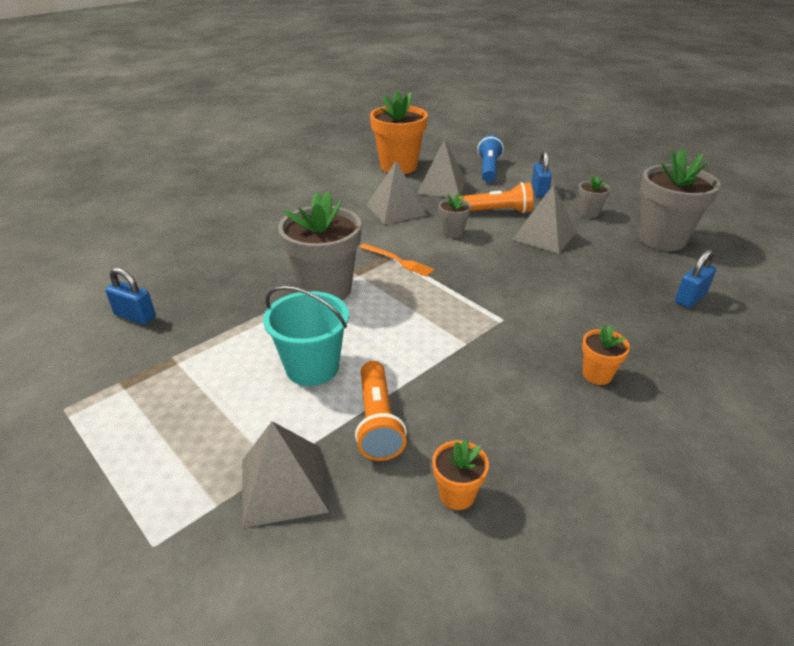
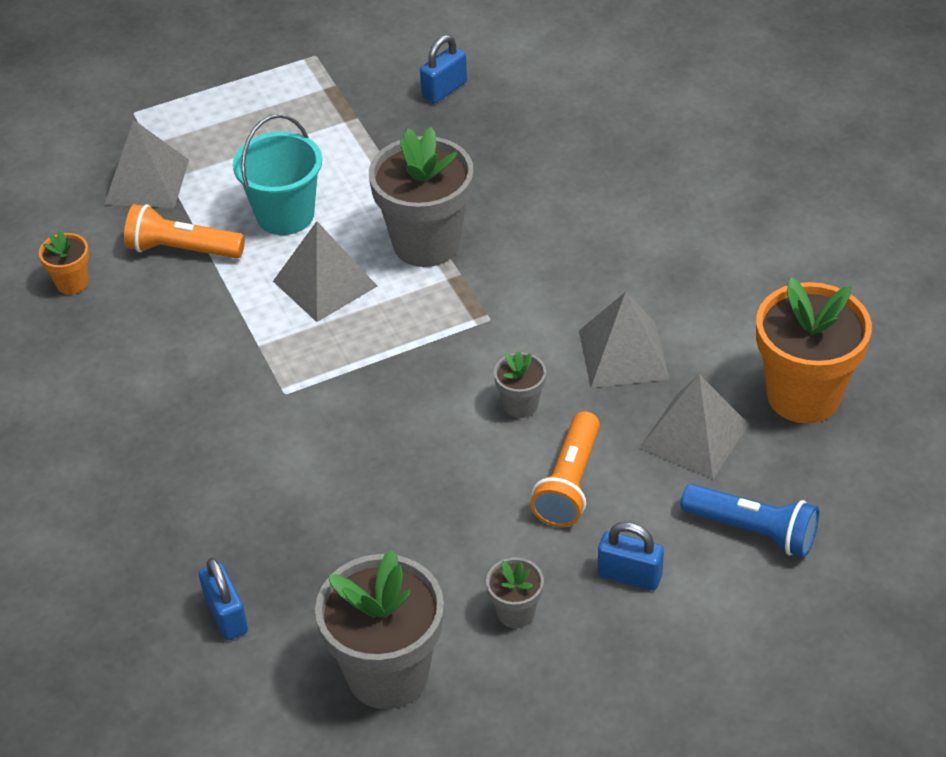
camera: 110 degrees right, 10 degrees up
orange fork [360,244,434,277] -> none
grey pyramid [512,184,577,254] -> grey pyramid moved to [273,221,377,322]
orange flower pot [582,325,630,385] -> none

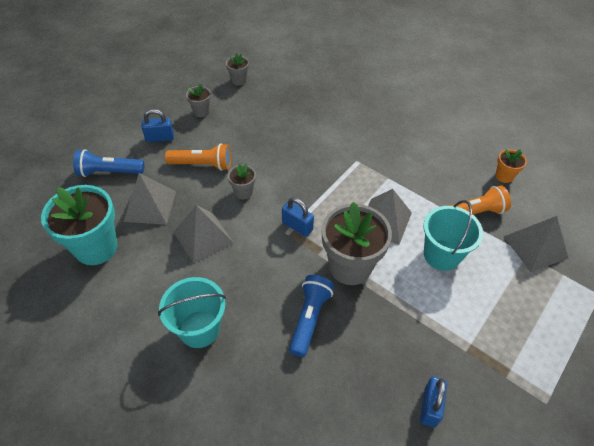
camera: 150 degrees right, 5 degrees up
blue padlock [199,558,248,641] -> blue padlock moved to [282,197,314,237]
grey flower pot [315,550,444,709] -> grey flower pot [226,53,249,86], size x0.47
orange flashlight [530,411,600,527] -> orange flashlight turned 105 degrees clockwise [165,143,231,171]
orange flower pot [756,277,872,423] -> turquoise flower pot [41,185,118,265]
none -> turquoise bucket [158,277,226,348]
none -> blue flashlight [289,275,334,357]

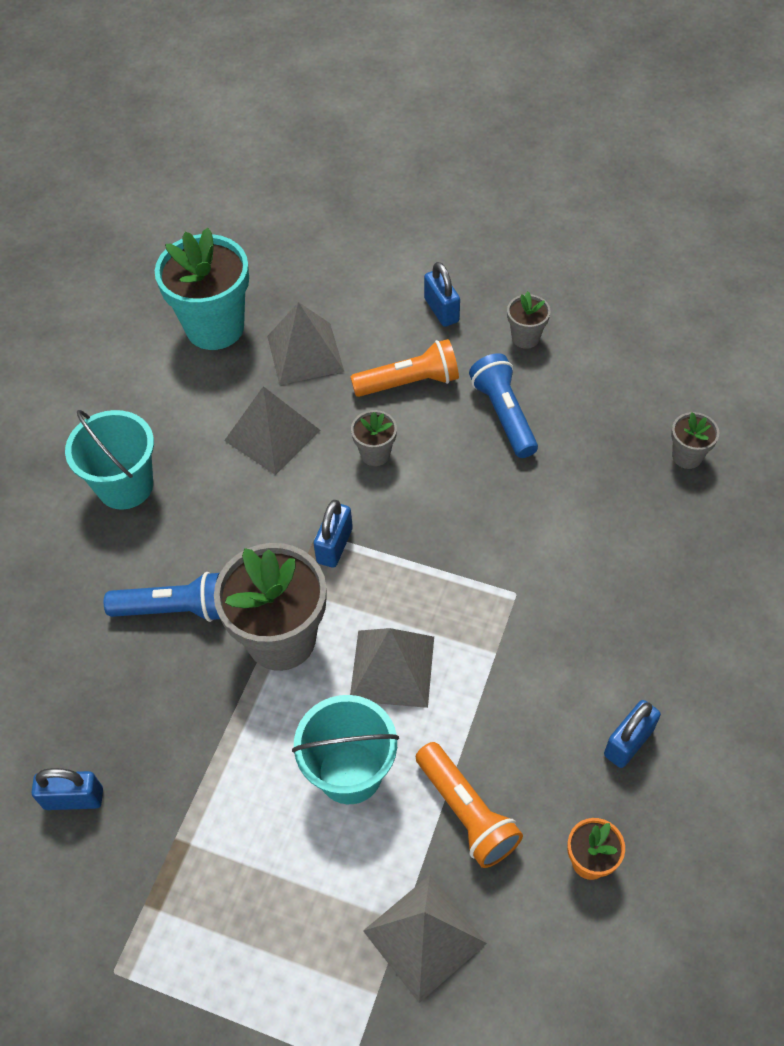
camera: 75 degrees right, 5 degrees up
blue flashlight [73,149,144,177] -> blue flashlight moved to [469,353,538,458]
orange flashlight [165,143,231,171] -> orange flashlight turned 90 degrees counterclockwise [350,339,459,397]
grey flower pot [226,53,249,86] -> grey flower pot moved to [671,412,719,469]
none -> blue padlock [604,700,661,768]

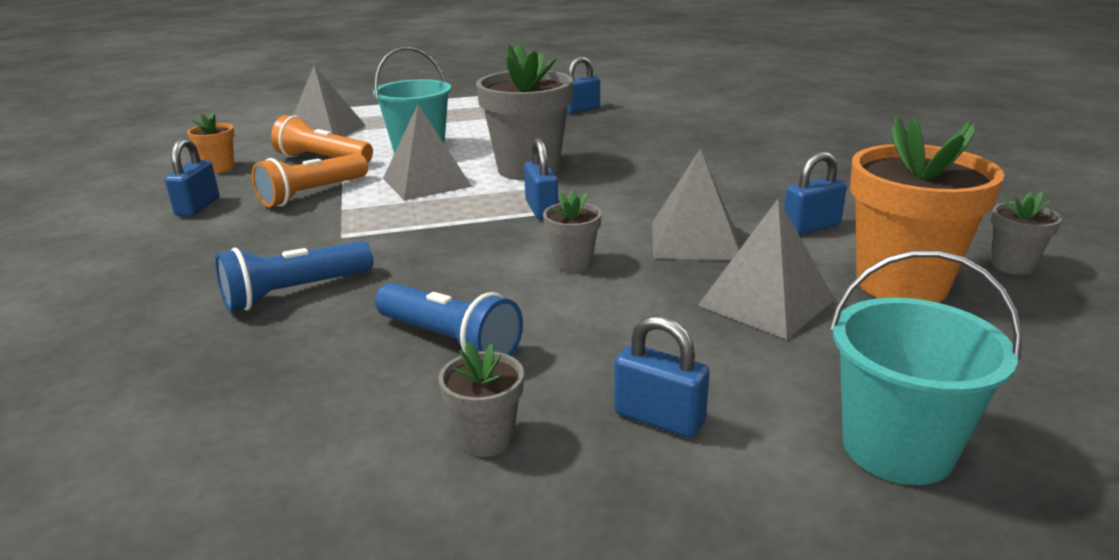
camera: 145 degrees right, 30 degrees down
turquoise bucket [65,410,154,510] -> turquoise bucket moved to [829,250,1022,485]
blue flashlight [104,572,220,622] -> blue flashlight moved to [215,241,373,311]
turquoise flower pot [155,228,249,350] -> orange flower pot [850,116,1004,303]
orange flashlight [350,339,459,397] -> orange flashlight moved to [252,154,368,207]
grey flower pot [671,412,719,469] -> grey flower pot moved to [991,192,1062,275]
none -> blue padlock [784,152,847,235]

